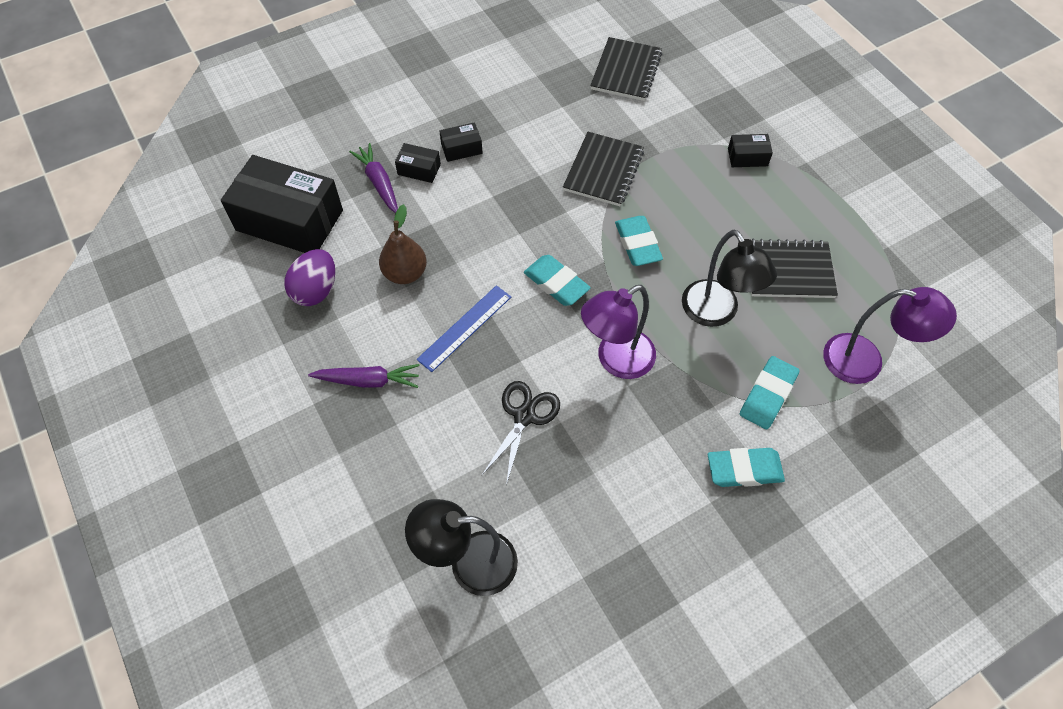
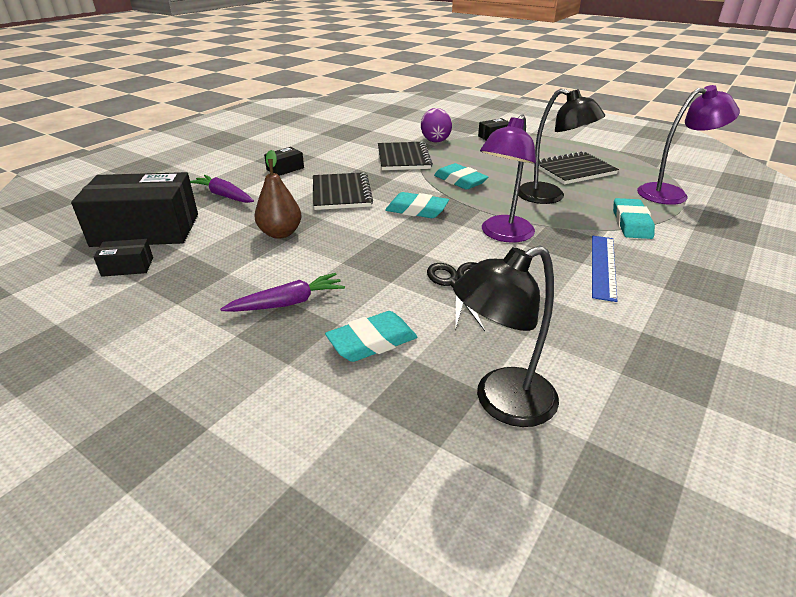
camera: 25 degrees left, 25 degrees down
purple egg [285,249,335,306] -> purple egg moved to [421,108,452,143]
black box [395,143,441,183] -> black box moved to [94,239,153,277]
blue ruler [417,285,511,372] -> blue ruler moved to [592,236,617,302]
black notebook [590,37,662,101] -> black notebook moved to [313,172,373,210]
turquoise eraser [708,448,785,487] -> turquoise eraser moved to [325,311,417,362]

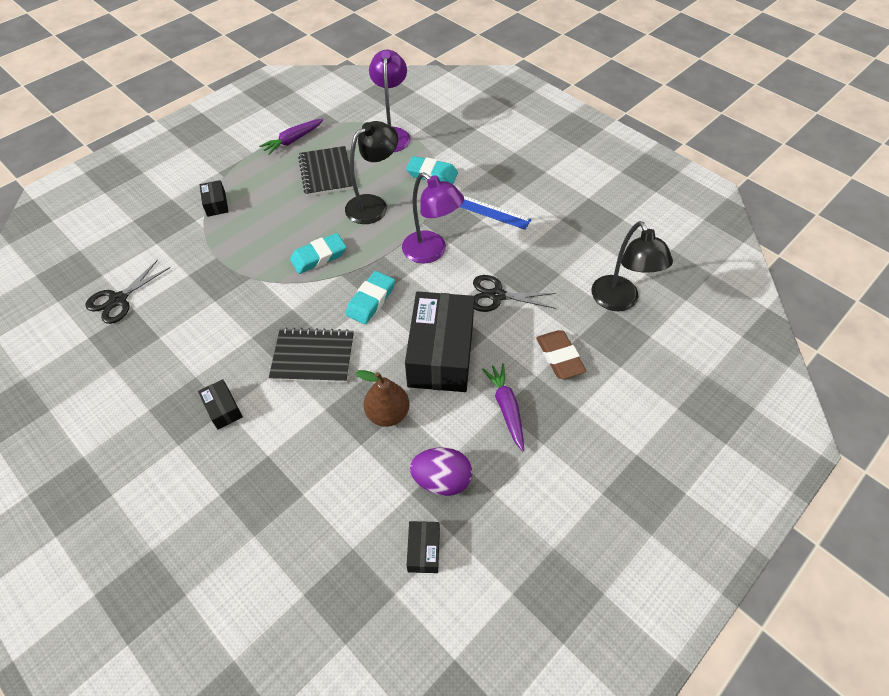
camera: 80 degrees left, 20 degrees up
black box [71,172,198,247] -> black box moved to [405,291,475,392]
purple carrot [190,175,254,203] -> purple carrot moved to [259,118,324,155]
turquoise eraser [325,311,417,362] -> brown eraser [536,330,586,379]
black notebook [378,142,433,170] -> none
purple egg [421,108,452,143] -> purple egg moved to [410,447,472,496]
none -> black scissors [85,260,170,324]

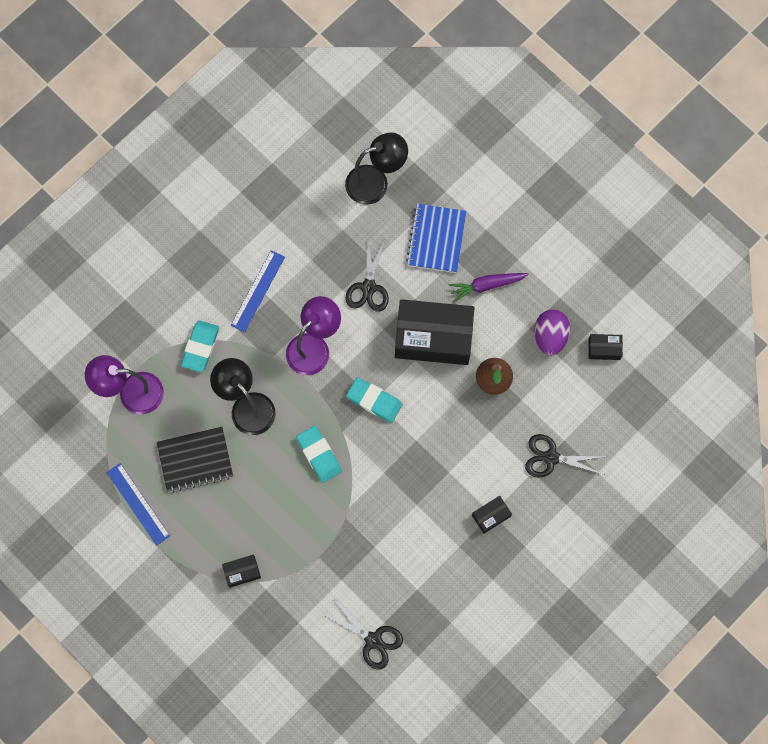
camera: 90 degrees left, 20 degrees up
purple carrot [259,118,324,155] -> blue ruler [107,463,170,546]
black notebook [269,327,354,383] -> none
brown eraser [536,330,586,379] -> blue notebook [406,204,467,273]
none -> black scissors [525,434,604,478]

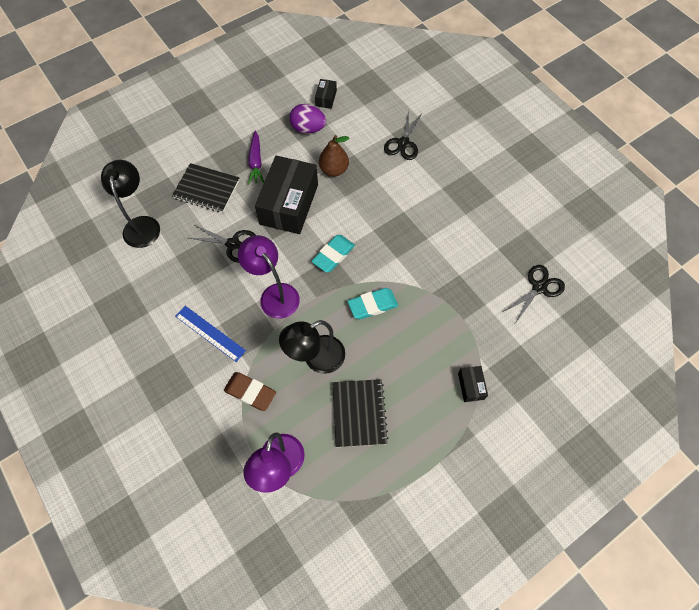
camera: 80 degrees left, 10 degrees down
blue ruler [107,463,170,546] -> none
turquoise eraser [181,320,219,372] -> brown eraser [224,372,276,411]
blue notebook [406,204,467,273] -> black notebook [172,163,239,213]
black box [472,496,512,534] -> none

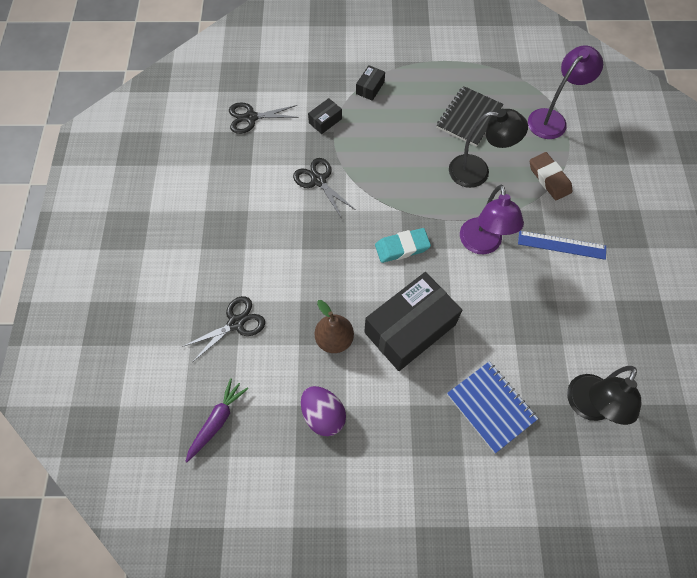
camera: 145 degrees left, 0 degrees up
black notebook [172,163,239,213] -> blue notebook [447,362,538,453]
blue ruler [175,306,246,362] -> blue ruler turned 60 degrees counterclockwise [518,231,606,260]
black scissors [189,224,255,263] -> black scissors moved to [293,158,356,219]
purple carrot [248,130,264,184] -> purple carrot moved to [185,378,248,462]
black box [315,79,337,109] -> black box moved to [308,98,342,134]
turquoise eraser [348,288,398,319] -> none

